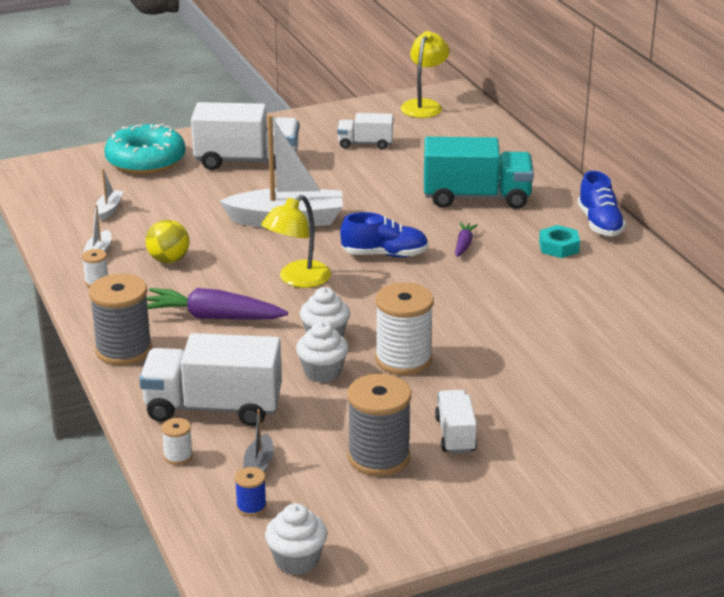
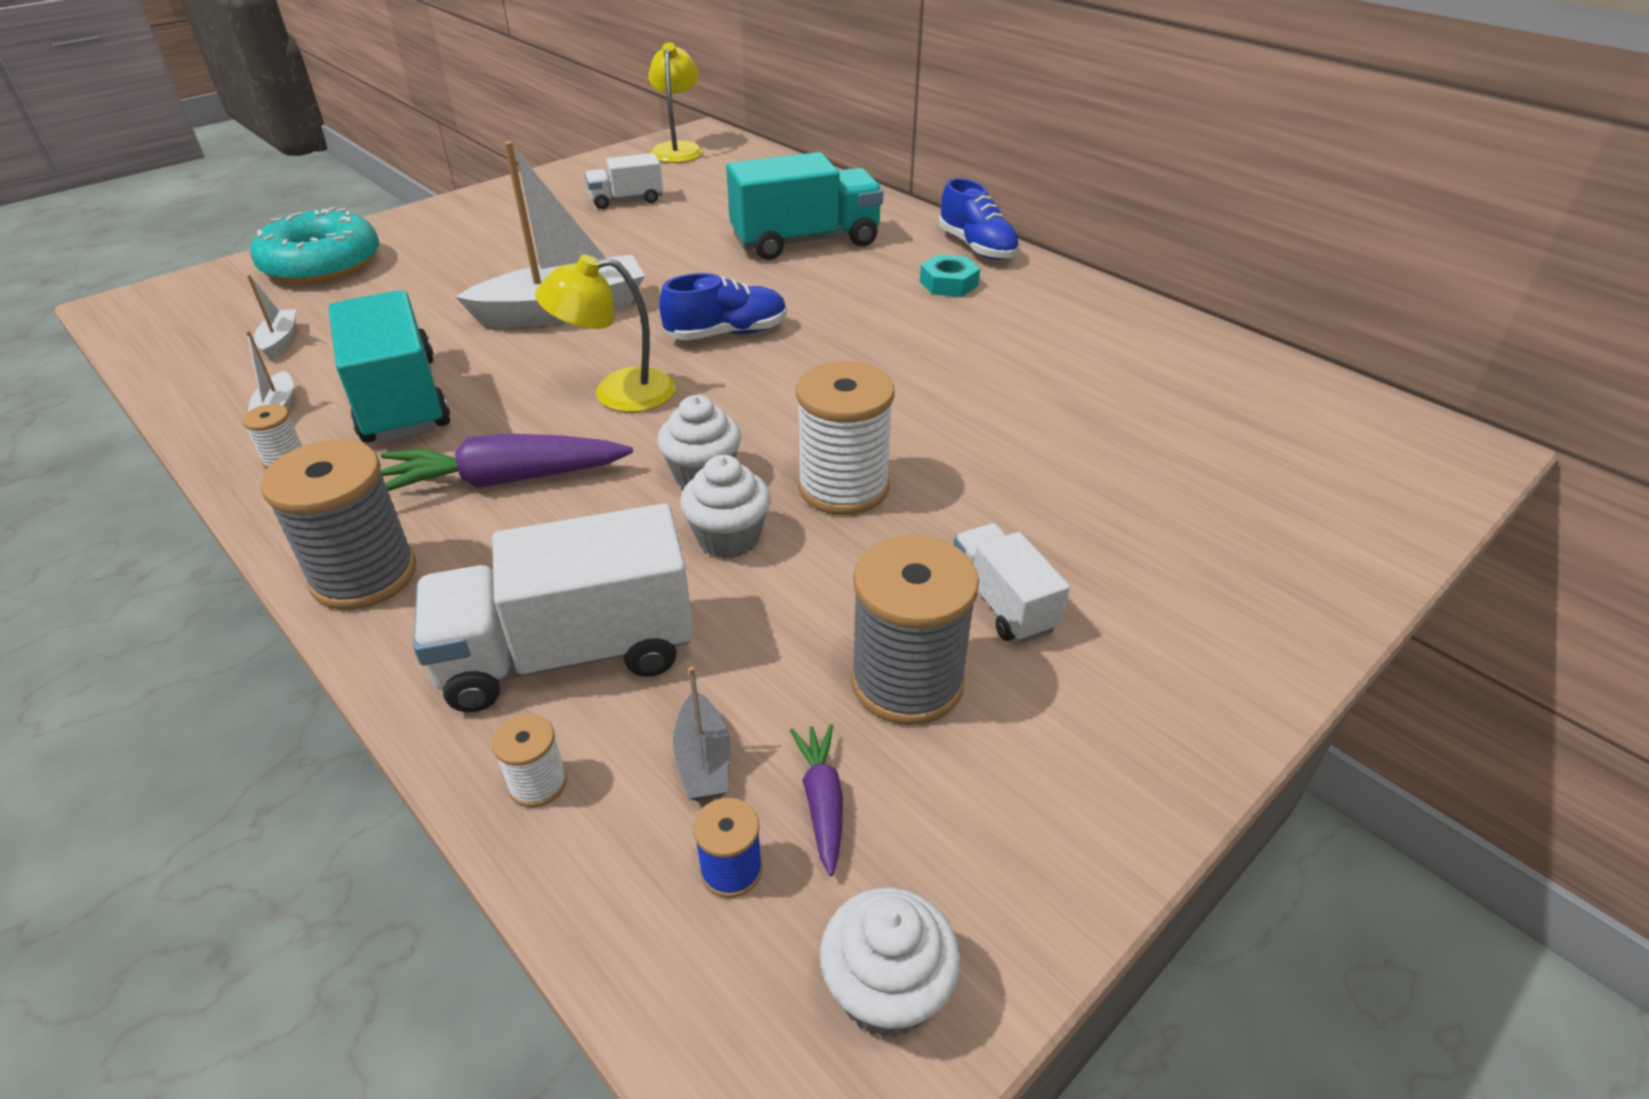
camera: 20 degrees left, 10 degrees up
yellow ball [146,220,189,263] -> turquoise truck [328,291,450,443]
white truck [191,102,299,170] -> none
yellow lamp [261,195,331,288] -> yellow lamp turned 60 degrees clockwise [535,255,676,412]
purple carrot [455,222,478,257] -> purple carrot moved to [790,724,843,876]

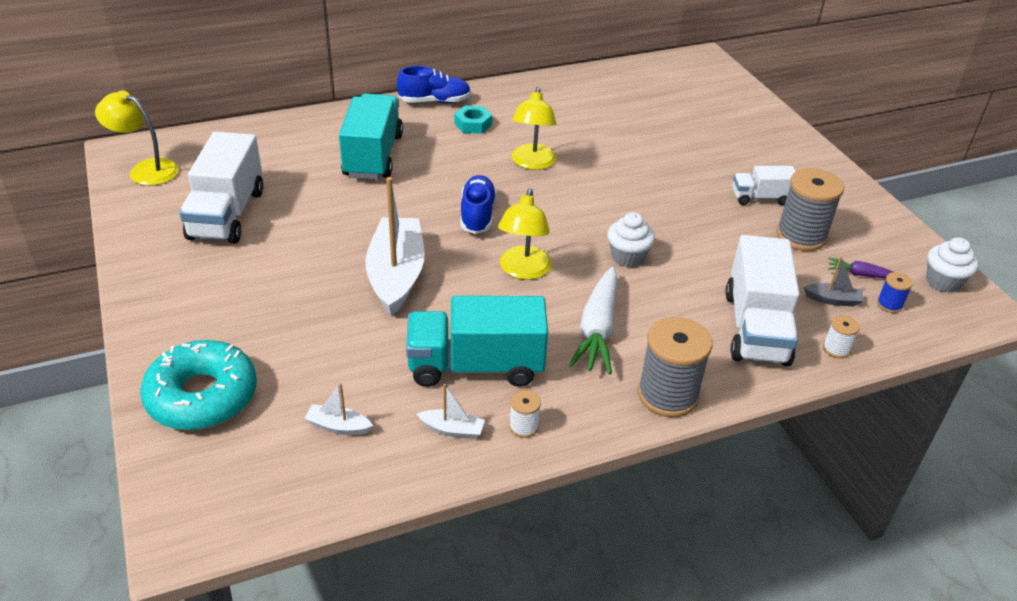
camera: 70 degrees left, 0 degrees up
purple carrot [380,433,633,491] -> white carrot [568,267,618,374]
white truck [585,153,663,209] -> white truck [179,132,264,244], size x1.84
white cupcake [680,455,771,558] -> none
white spool [796,361,895,515] -> none
none -> yellow lamp [512,87,556,170]

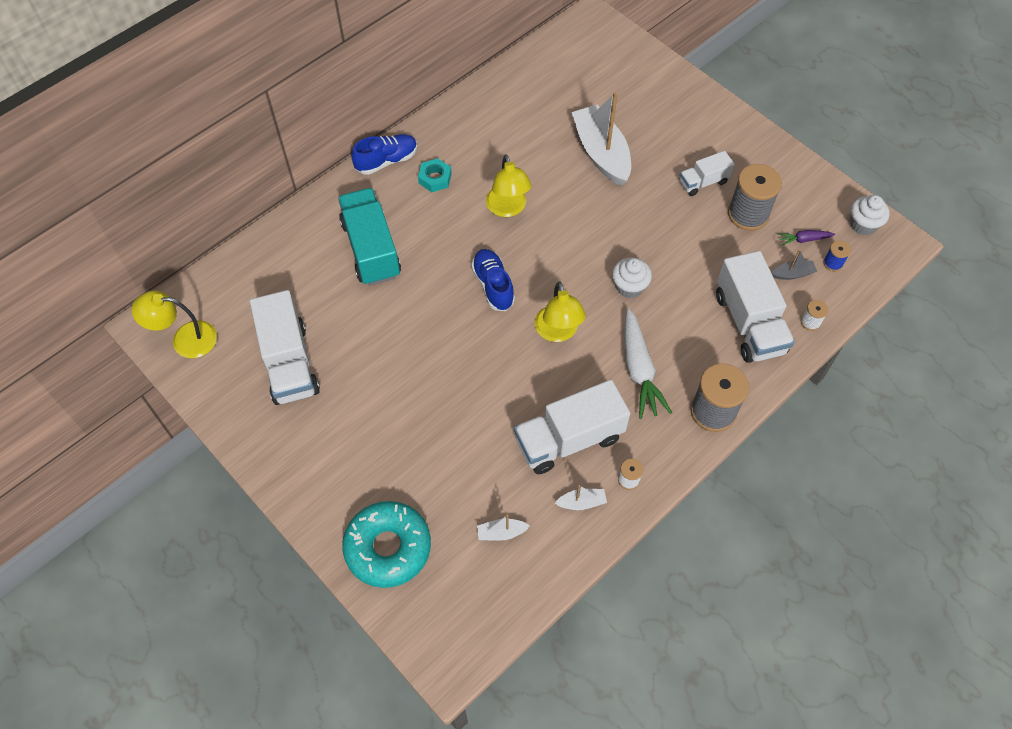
camera: 20 degrees left, 20 degrees up
white boat [365,177,424,316] -> white boat moved to [571,93,631,186]
turquoise truck [406,296,548,387] -> white truck [514,380,630,474]

